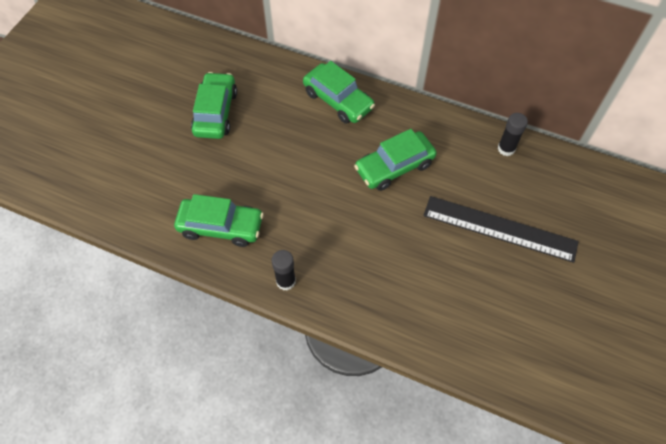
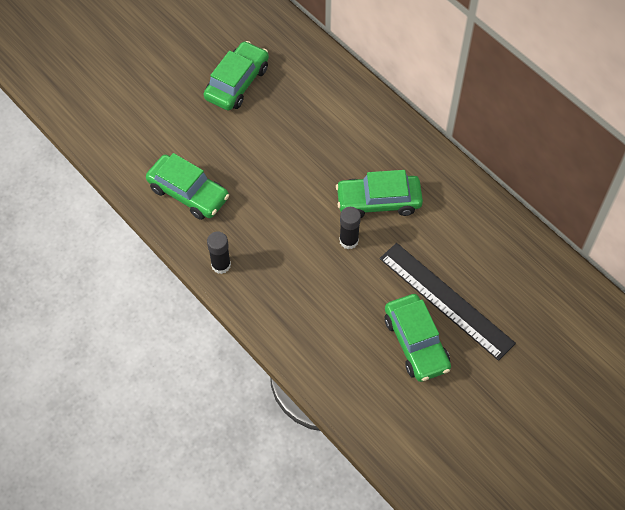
camera: 25 degrees right, 0 degrees up
green car [303,61,375,124] -> green car moved to [385,294,451,382]
black glue stick [497,113,528,156] -> black glue stick moved to [339,207,361,249]

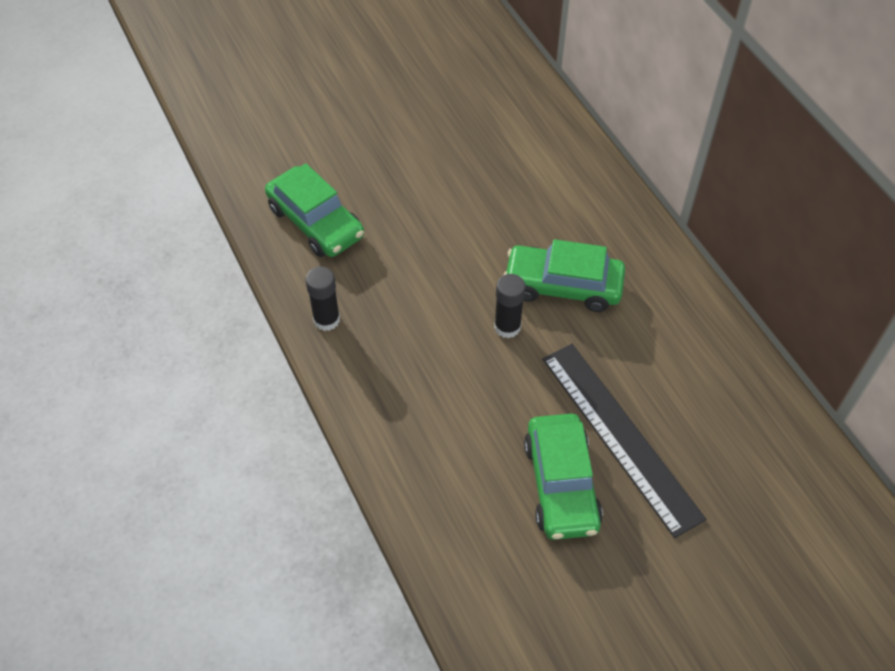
camera: 15 degrees right, 5 degrees down
green car [204,41,269,110] -> none

